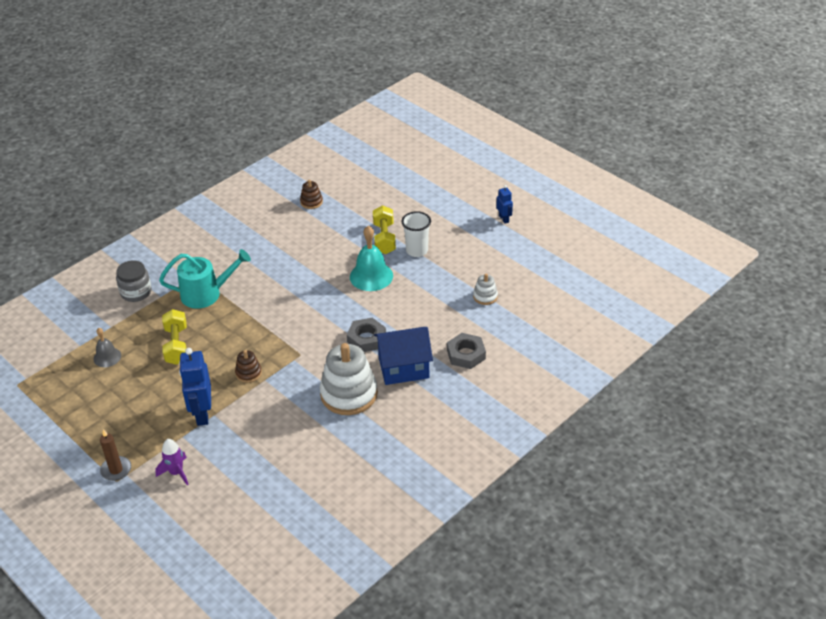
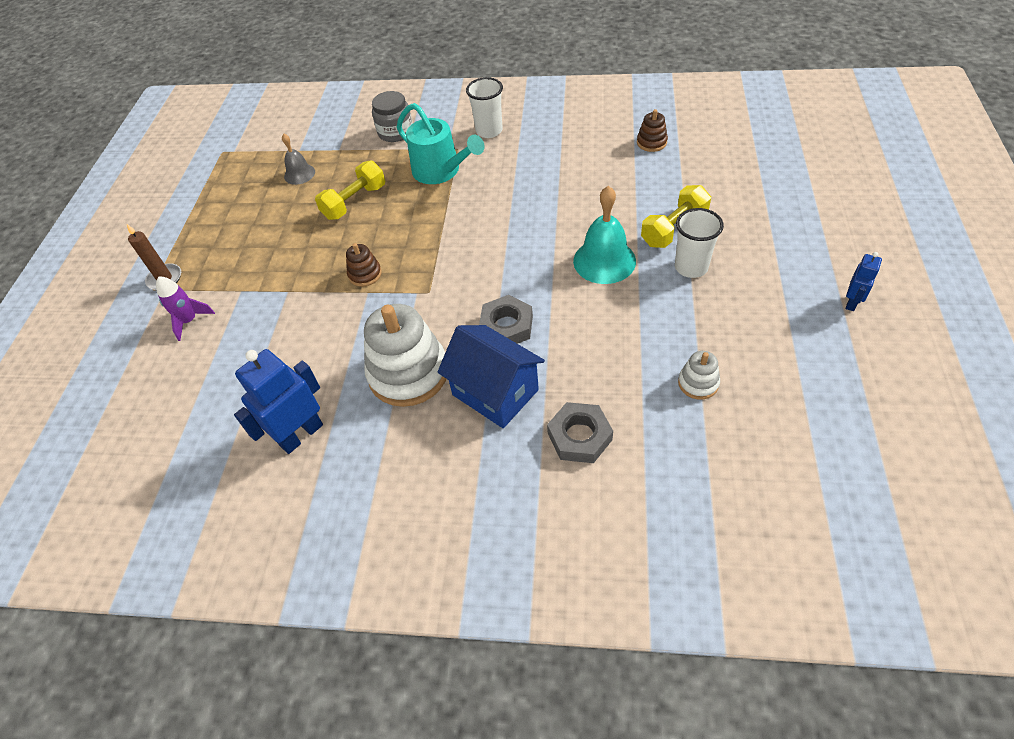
camera: 55 degrees right, 10 degrees up
blue robot [179,348,211,426] -> blue robot moved to [234,349,323,454]
none -> white cup [466,77,503,138]

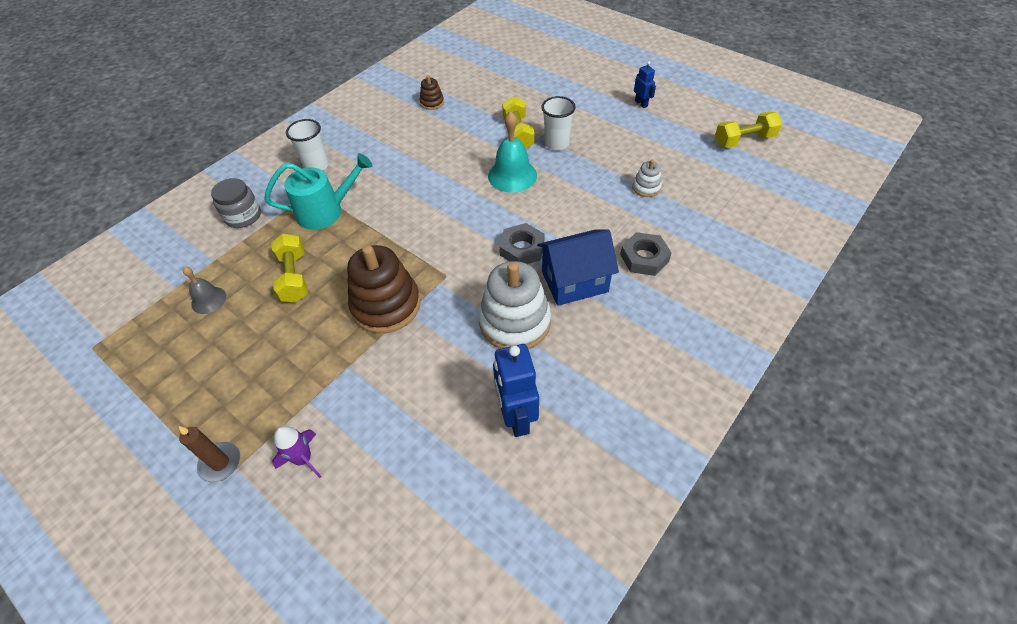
camera: 60 degrees left, 0 degrees up
brown stacking toy [346,243,382,287] -> brown stacking toy [347,245,421,333], size x2.14
none -> yellow dumbbell [715,112,782,148]

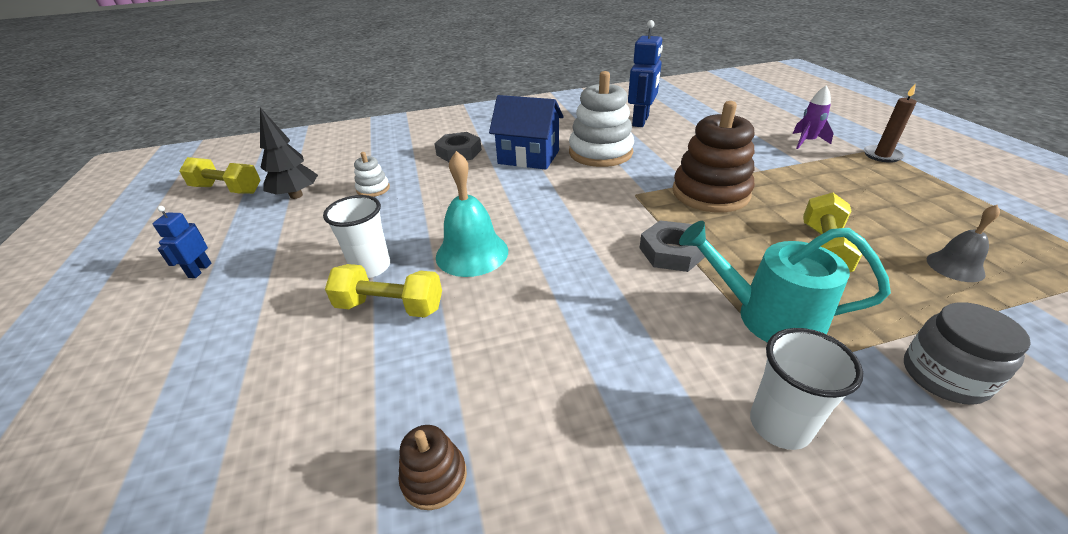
camera: 145 degrees left, 15 degrees down
grey nut [499,223,545,264] -> grey nut moved to [640,220,709,272]
yellow dumbbell [502,96,534,149] -> yellow dumbbell turned 75 degrees clockwise [325,264,442,318]
none -> black tree [260,108,318,199]

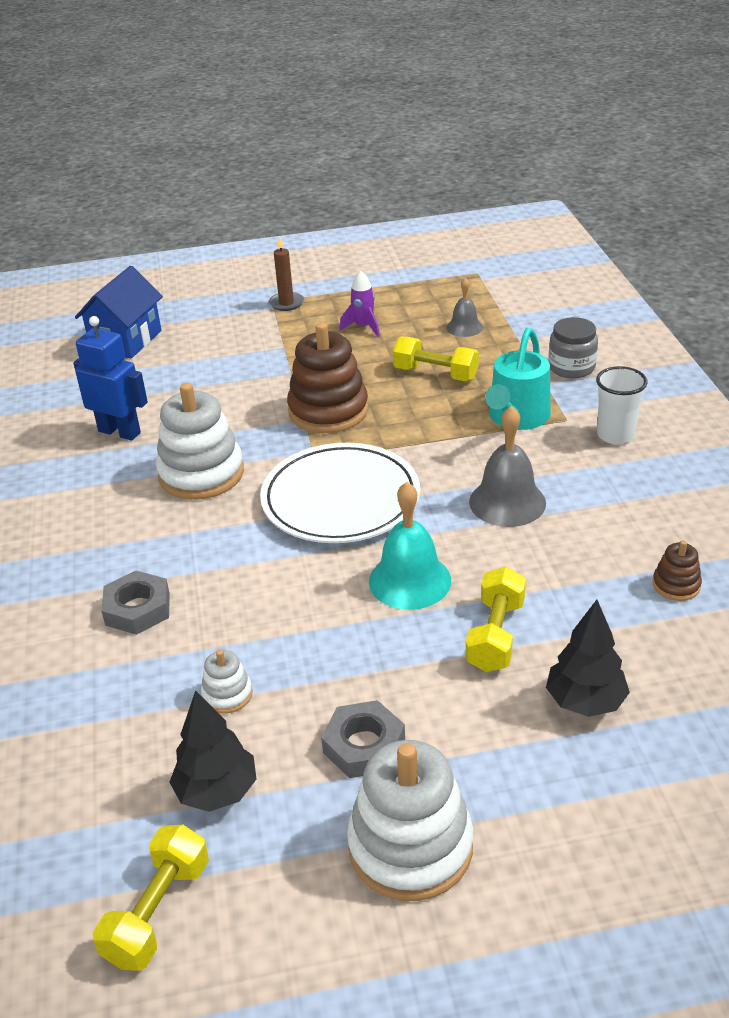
camera: 85 degrees left, 0 degrees up
blue robot [153,206,212,278] -> white stacking toy [347,740,473,901]
white cup [323,195,390,278] -> none
blue house [489,95,564,169] -> blue house moved to [75,266,163,358]
grey nut [640,220,709,272] -> grey nut moved to [321,700,405,778]
purple rocket [793,85,834,149] -> purple rocket moved to [340,270,380,337]
none -> white plate [260,443,420,543]
none -> grey bell [469,406,546,527]
none -> black tree [546,600,630,717]

